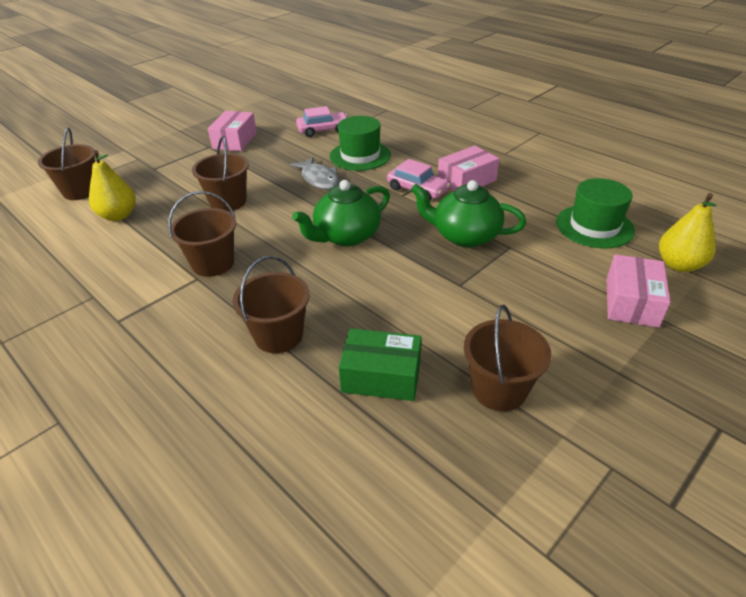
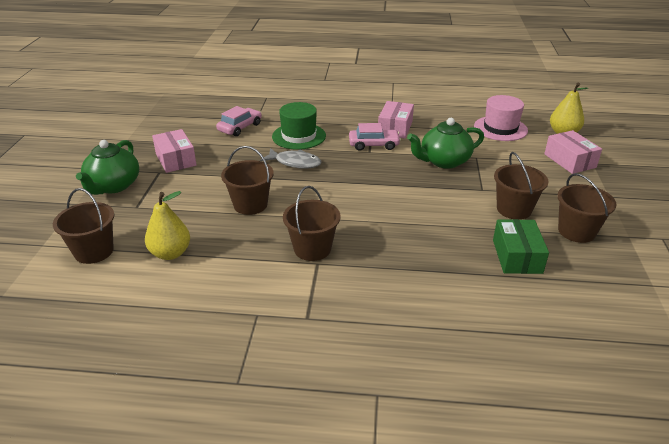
camera: 40 degrees left, 5 degrees down
brown bucket [233,256,310,353] -> brown bucket moved to [494,152,549,220]
green teapot [292,180,390,246] -> green teapot moved to [76,140,139,195]
green box [339,328,422,401] -> green box turned 60 degrees counterclockwise [493,219,549,274]
green hat [556,178,635,249] -> pink hat [474,95,528,141]

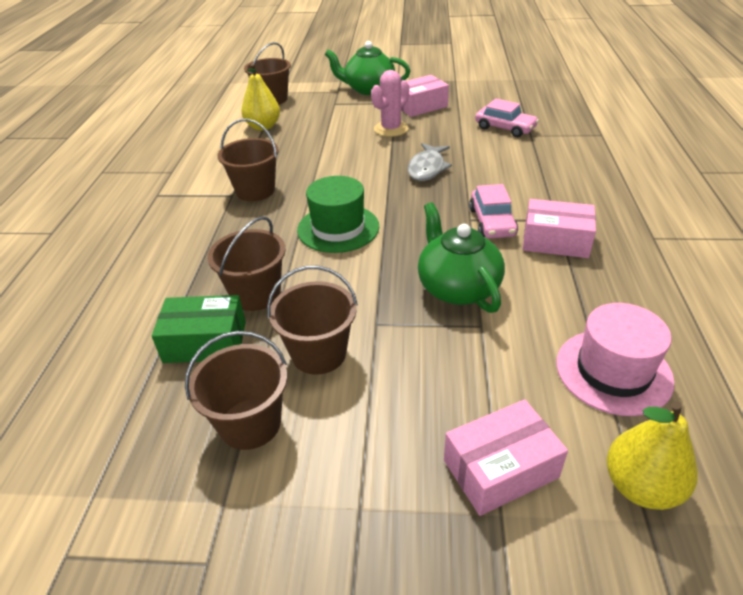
camera: 90 degrees right, 5 degrees up
brown bucket [221,146,274,215] -> brown bucket moved to [207,216,286,311]
green hat [272,102,326,150] -> green hat moved to [297,176,379,253]
none -> pink cactus [371,70,409,137]

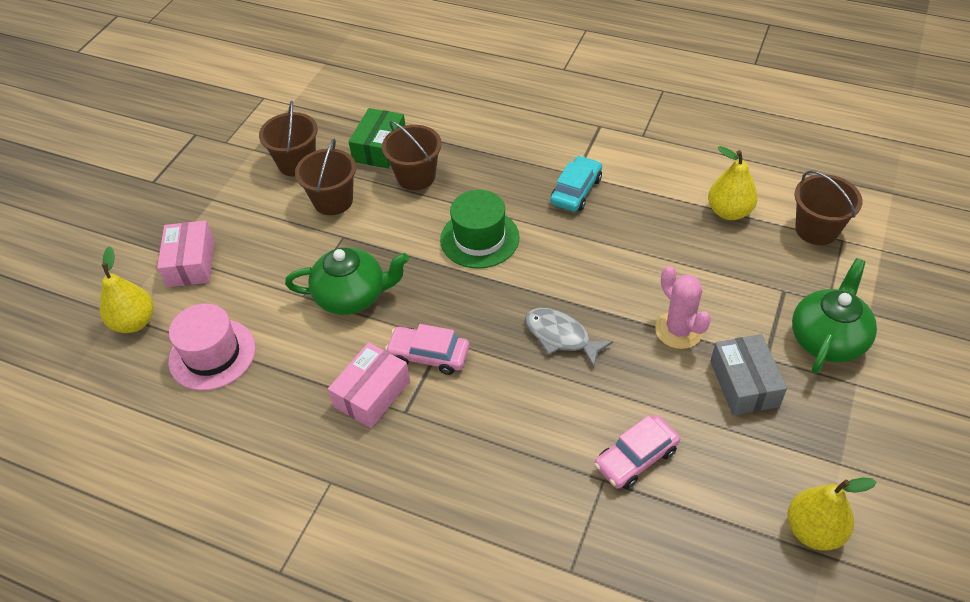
camera: 110 degrees right, 10 degrees up
brown bucket [217,119,279,201] -> turquoise car [550,156,602,212]
pink box [401,75,449,117] -> grey box [710,334,787,416]
none -> yellow pear [787,478,877,551]

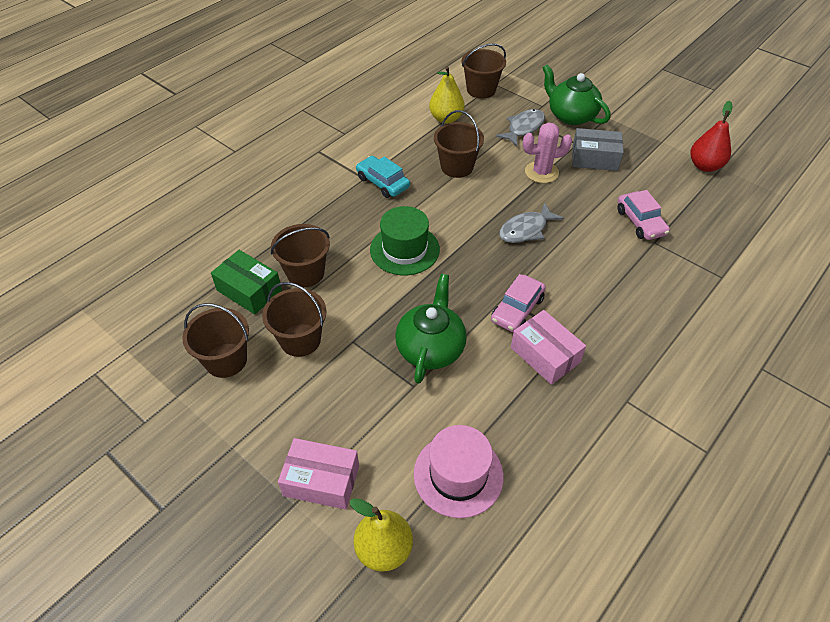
camera: 75 degrees left, 0 degrees up
yellow pear [787,478,877,551] -> red pear [690,101,732,172]
none -> brown bucket [434,110,484,178]
none -> grey fish [496,109,545,146]

